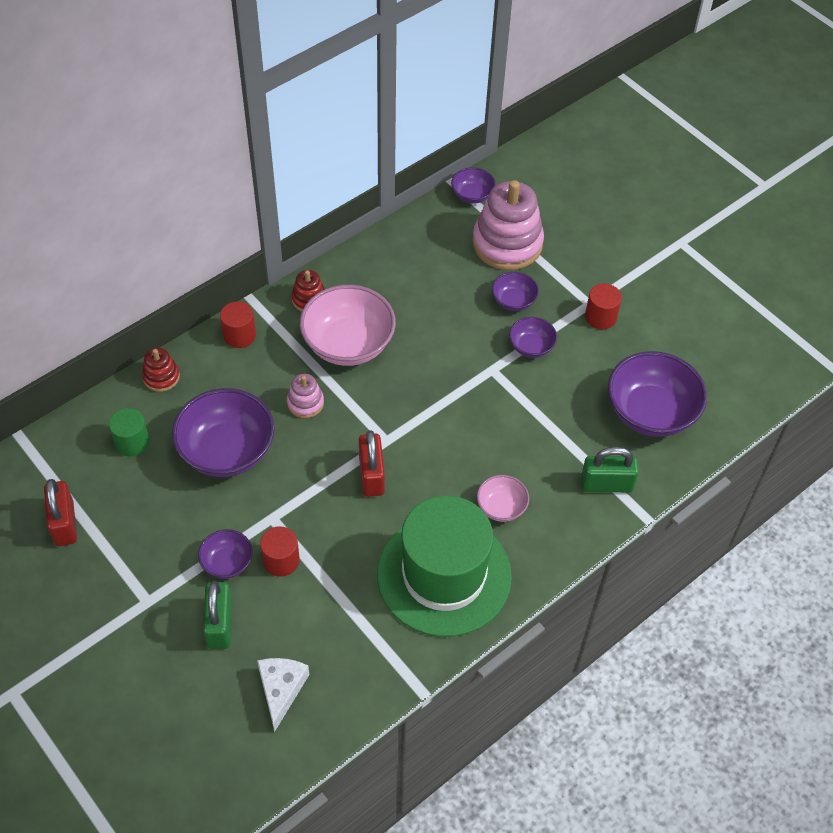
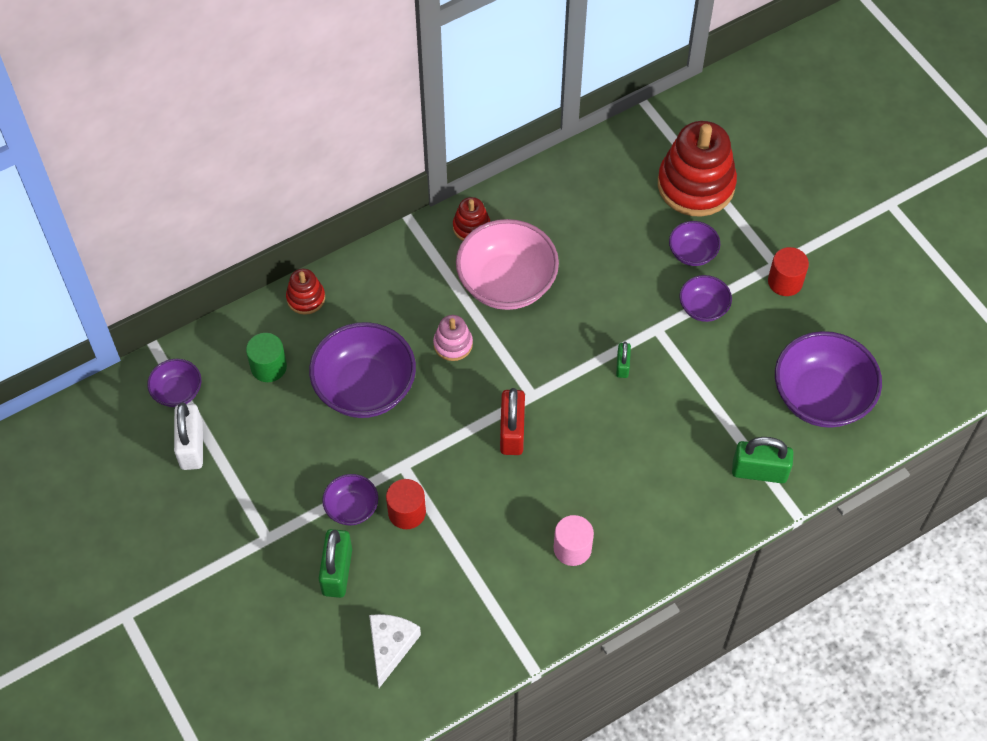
camera: 10 degrees right, 5 degrees up
red padlock [44,479,77,546] -> white padlock [174,403,203,470]
red cylinder [220,302,256,348] -> none
green hat [377,496,512,637] -> pink cylinder [554,515,594,566]
purple bowl [451,167,496,204] -> purple bowl moved to [147,359,201,407]
pink stacking toy [472,180,544,270] -> red stacking toy [658,121,737,217]
pink bowl [477,475,529,522] -> none
none -> green padlock [616,342,631,378]

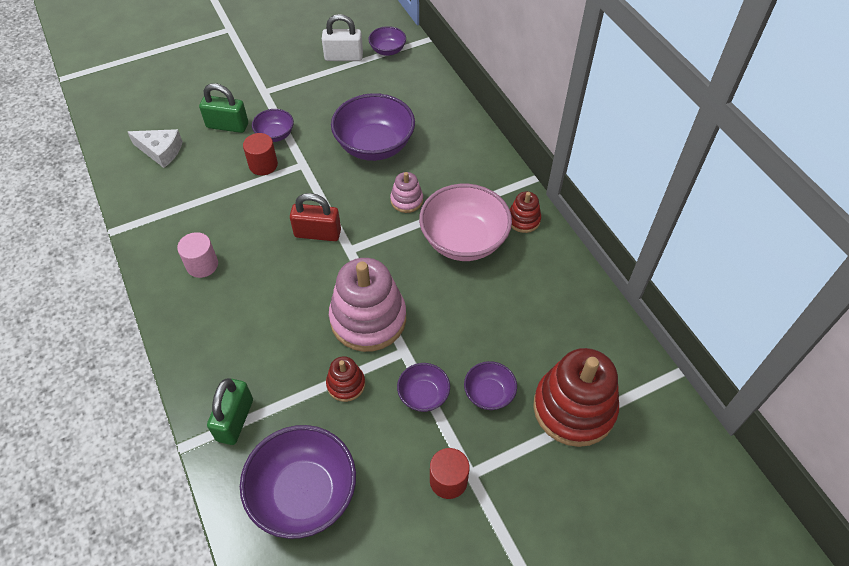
camera: 95 degrees right, 5 degrees down
green cylinder [246,333,287,382] -> none
red stacking toy [286,269,325,315] -> red stacking toy moved to [326,356,365,402]
green padlock [616,342,631,378] -> pink stacking toy [329,258,406,352]

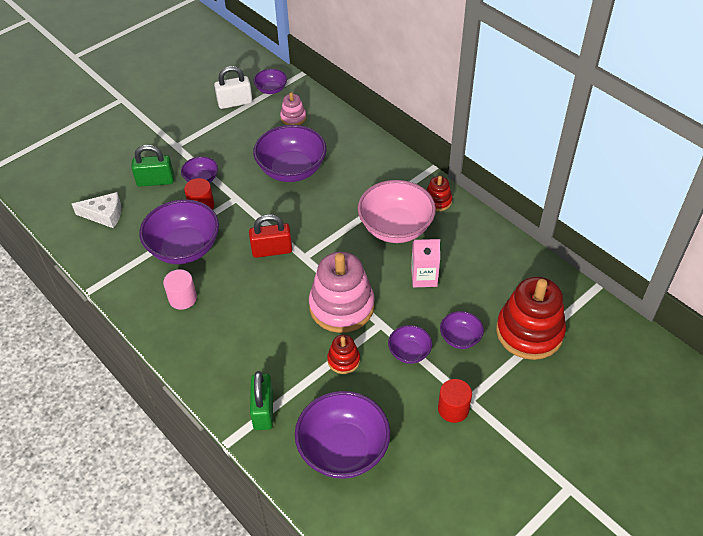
camera: 15 degrees left, 5 degrees down
pink stacking toy [390,172,423,213] -> pink stacking toy moved to [280,92,306,125]
none -> purple bowl [140,199,219,264]
none -> pink carton [411,239,440,287]

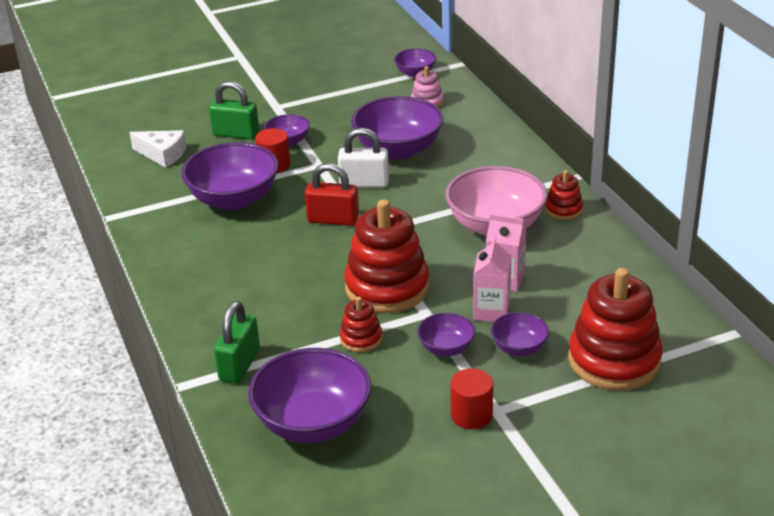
camera: 20 degrees right, 15 degrees down
pink cylinder [163,269,197,310] -> none
white padlock [214,66,253,109] -> white padlock moved to [338,128,389,187]
pink stacking toy [309,252,375,333] -> red stacking toy [344,199,429,313]
none -> pink carton [473,237,512,322]

